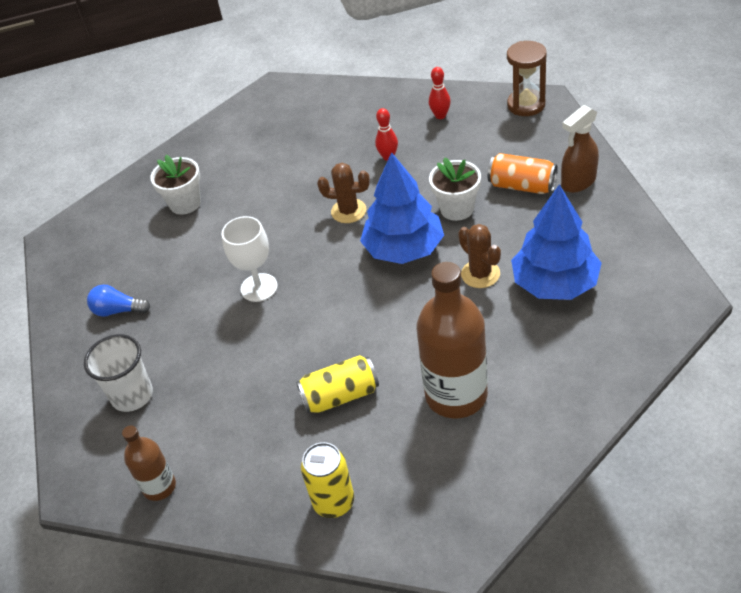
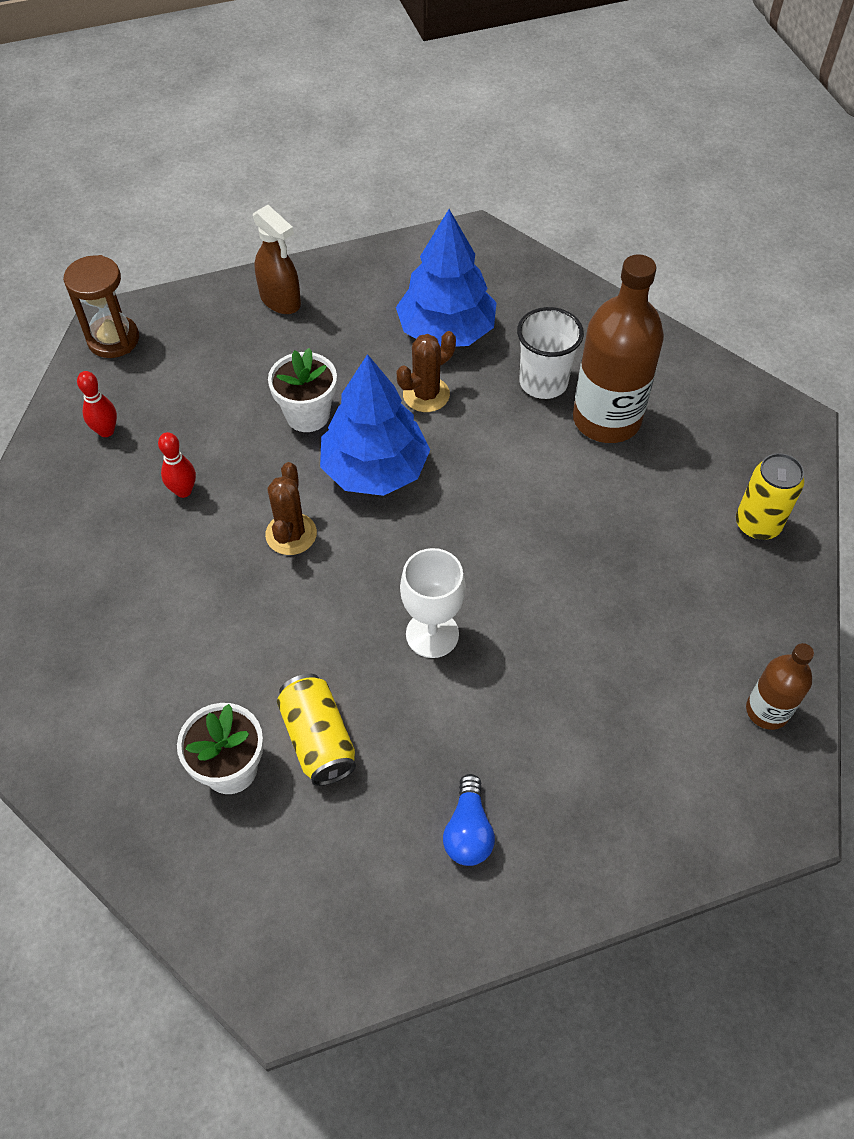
camera: 100 degrees left, 10 degrees up
white cup [84,334,153,412] -> white cup moved to [517,307,584,399]
yellow can [296,355,379,413] -> yellow can moved to [277,674,356,786]
orange can [488,153,558,194] -> none

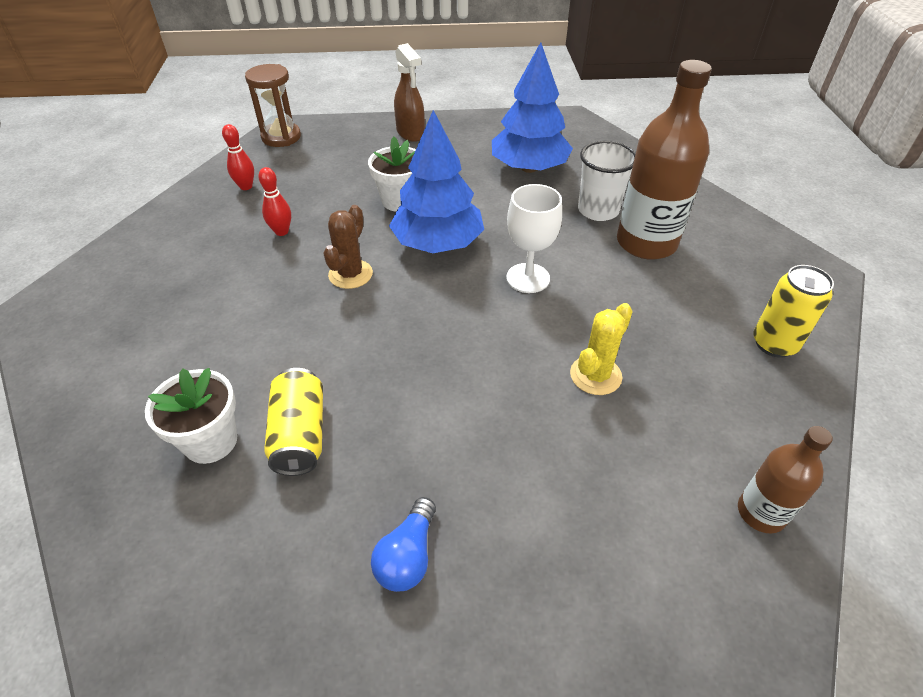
camera: 15 degrees right, 10 degrees down
brown cactus [397,331,456,412] -> none
white goblet [400,548,466,658] -> white goblet moved to [506,184,562,293]
none -> yellow cactus [570,303,633,395]

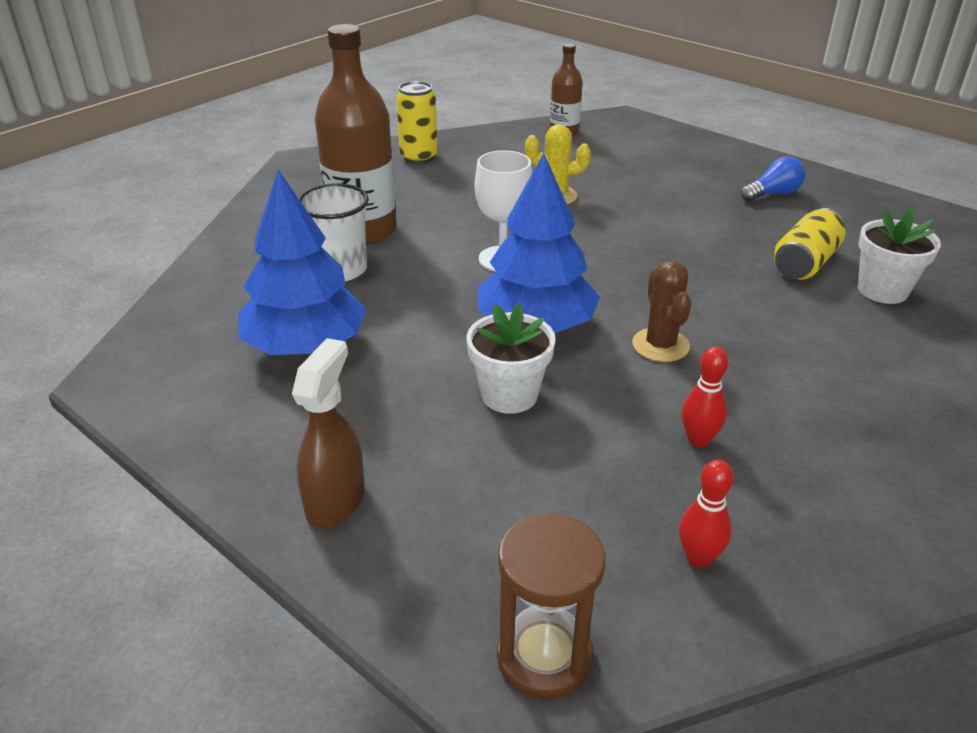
camera: 135 degrees left, 10 degrees down
brown cactus [323,205,373,289] -> brown cactus turned 75 degrees counterclockwise [632,261,691,362]

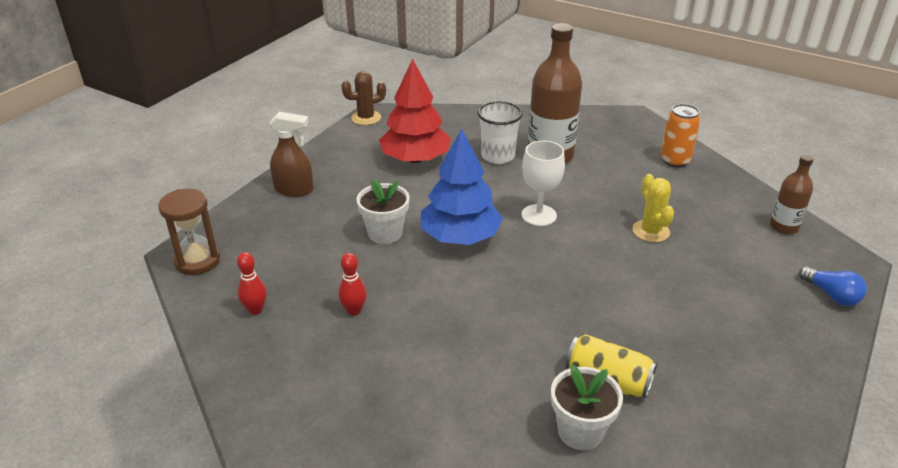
camera: 80 degrees right, 0 degrees up
blue tree [238,170,366,355] -> red tree [379,59,451,163]
yellow can [396,81,438,164] -> orange can [661,104,700,167]
brown cactus [632,261,691,362] -> brown cactus moved to [341,71,386,125]
blue light bulb [741,156,805,202] -> blue light bulb moved to [799,266,867,306]

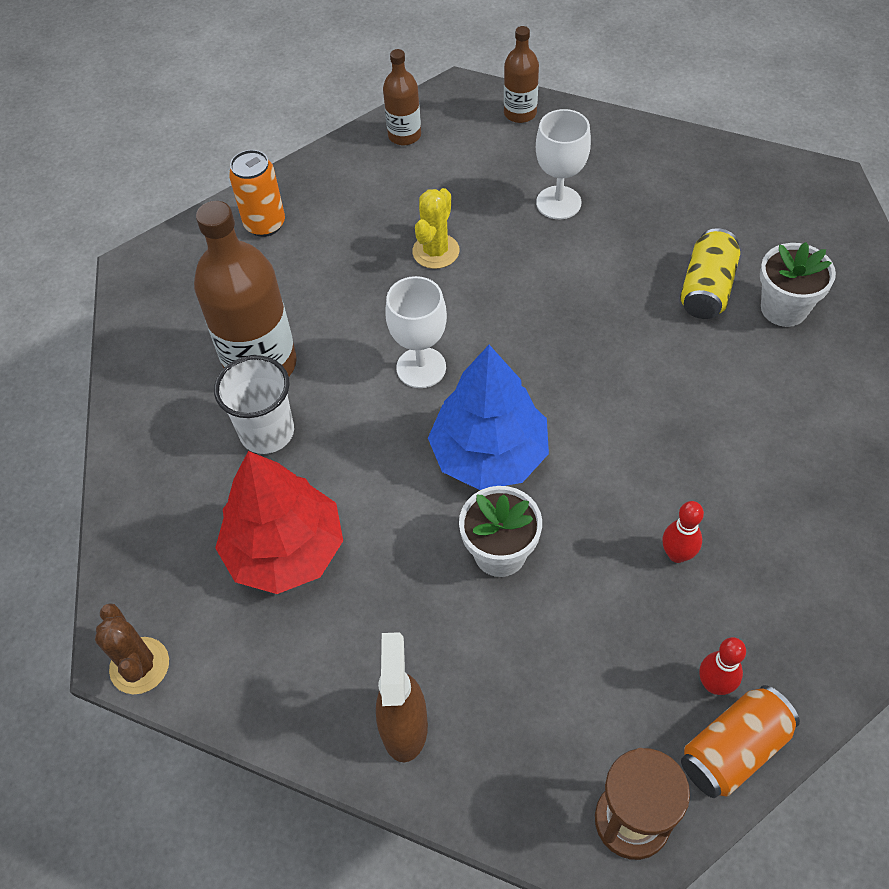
camera: 95 degrees left, 20 degrees up
yellow cactus [632,174,674,242] -> yellow cactus turned 45 degrees counterclockwise [412,188,460,269]
blue light bulb [799,266,867,306] -> brown bottle [504,26,539,123]
none -> white goblet [536,109,591,219]
none -> orange can [681,685,800,798]

